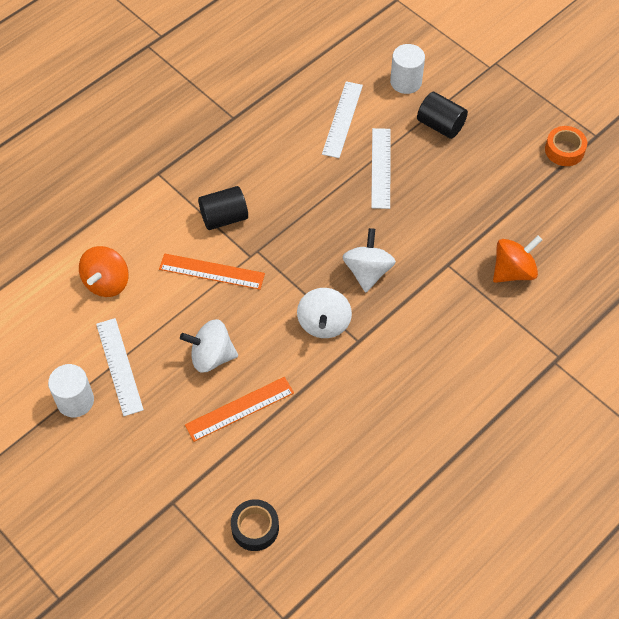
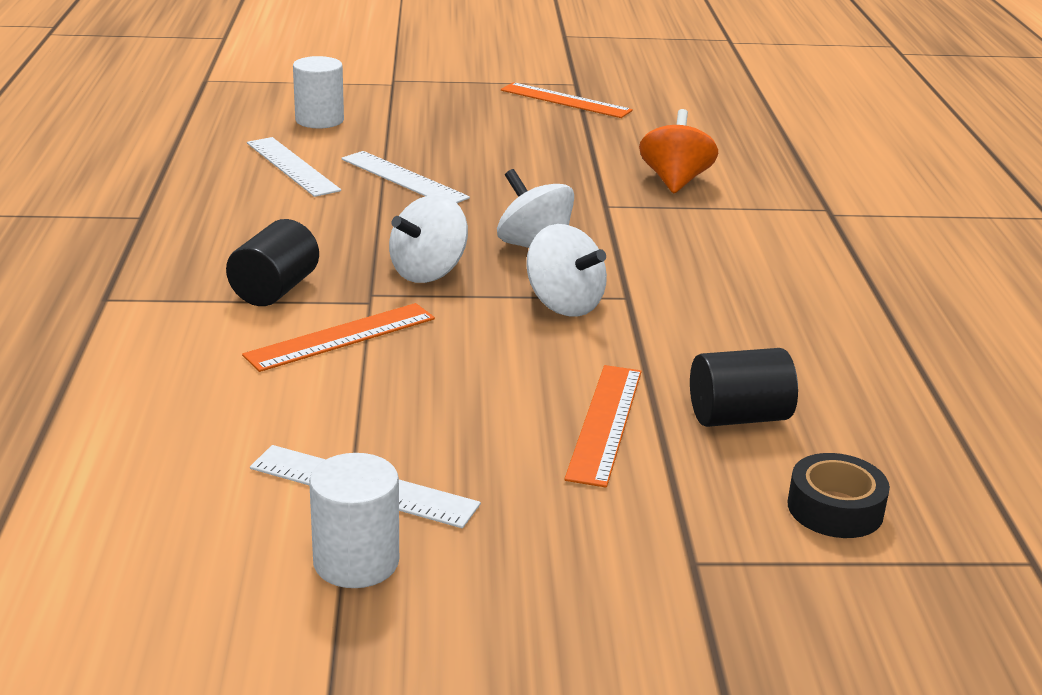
camera: 50 degrees left, 30 degrees down
orange spinning top [79,246,129,297] -> none
white spinning top [180,319,238,373] -> white spinning top moved to [389,195,468,283]
black cylinder [417,92,468,139] -> black cylinder moved to [690,348,798,427]
orange tape [545,126,587,166] -> orange ruler [501,82,633,118]

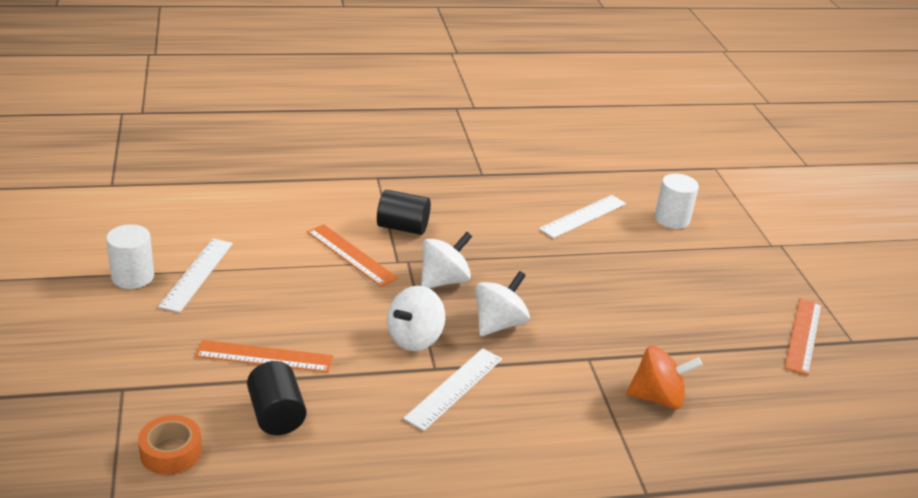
camera: 80 degrees right, 5 degrees up
white ruler [341,151,470,203] -> white ruler moved to [403,348,502,431]
white spinning top [389,195,468,283] -> white spinning top turned 105 degrees clockwise [421,232,472,288]
black tape [787,453,890,538] -> orange tape [138,415,202,475]

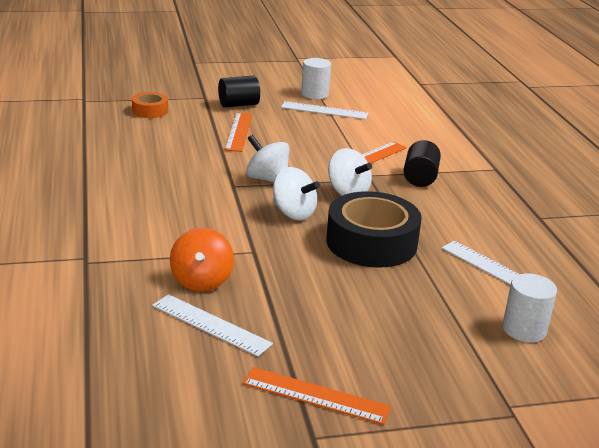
camera: 90 degrees right, 5 degrees down
black cylinder [247,361,306,435] -> black cylinder moved to [218,76,260,108]
white ruler [403,348,502,431] -> white ruler moved to [152,294,273,357]
none -> black tape [326,191,422,268]

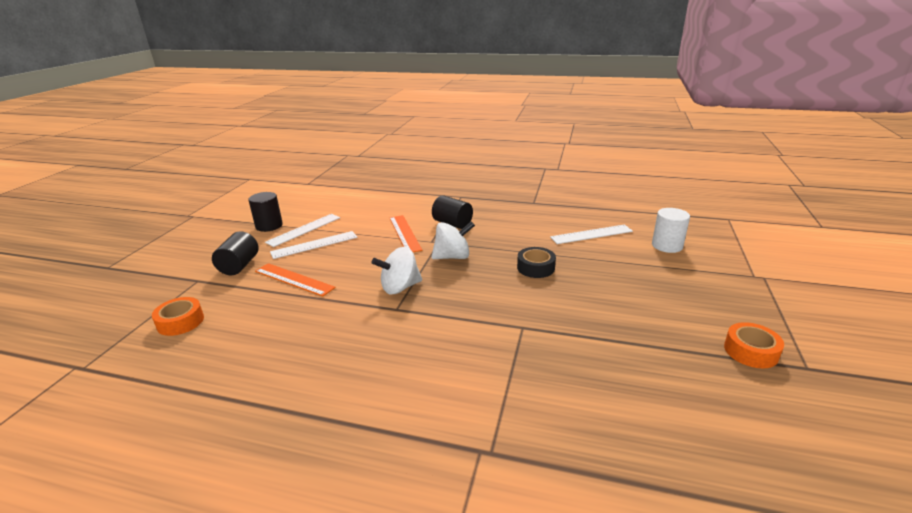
camera: 60 degrees left, 0 degrees up
white ruler [152,294,273,357] -> white ruler moved to [270,231,357,259]
orange spinning top [170,228,234,292] -> none
orange ruler [242,367,391,425] -> orange tape [724,322,784,368]
white spinning top [273,167,320,220] -> none
white cylinder [301,58,331,99] -> black cylinder [249,192,283,232]
black tape [326,191,422,268] -> black tape [517,247,556,278], size x0.50

